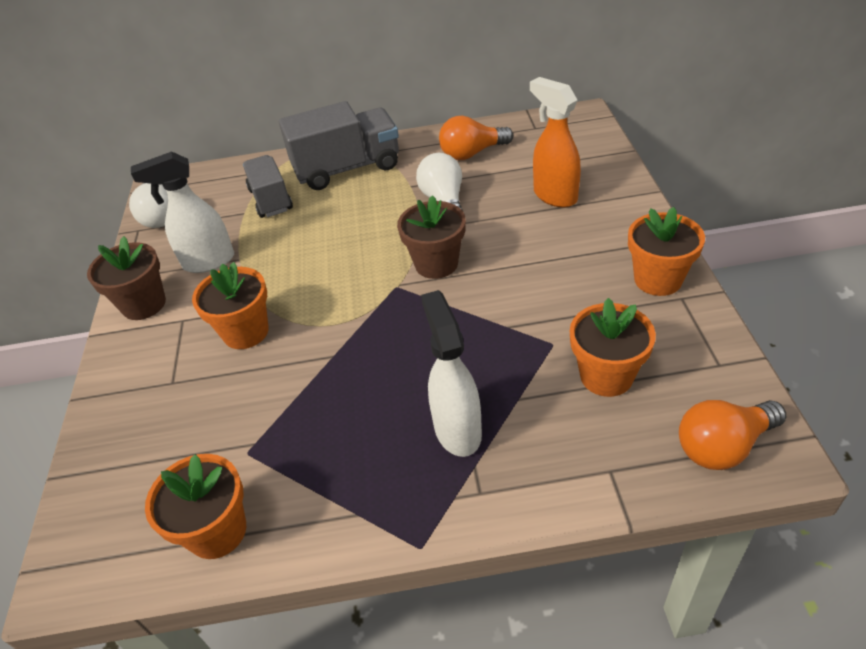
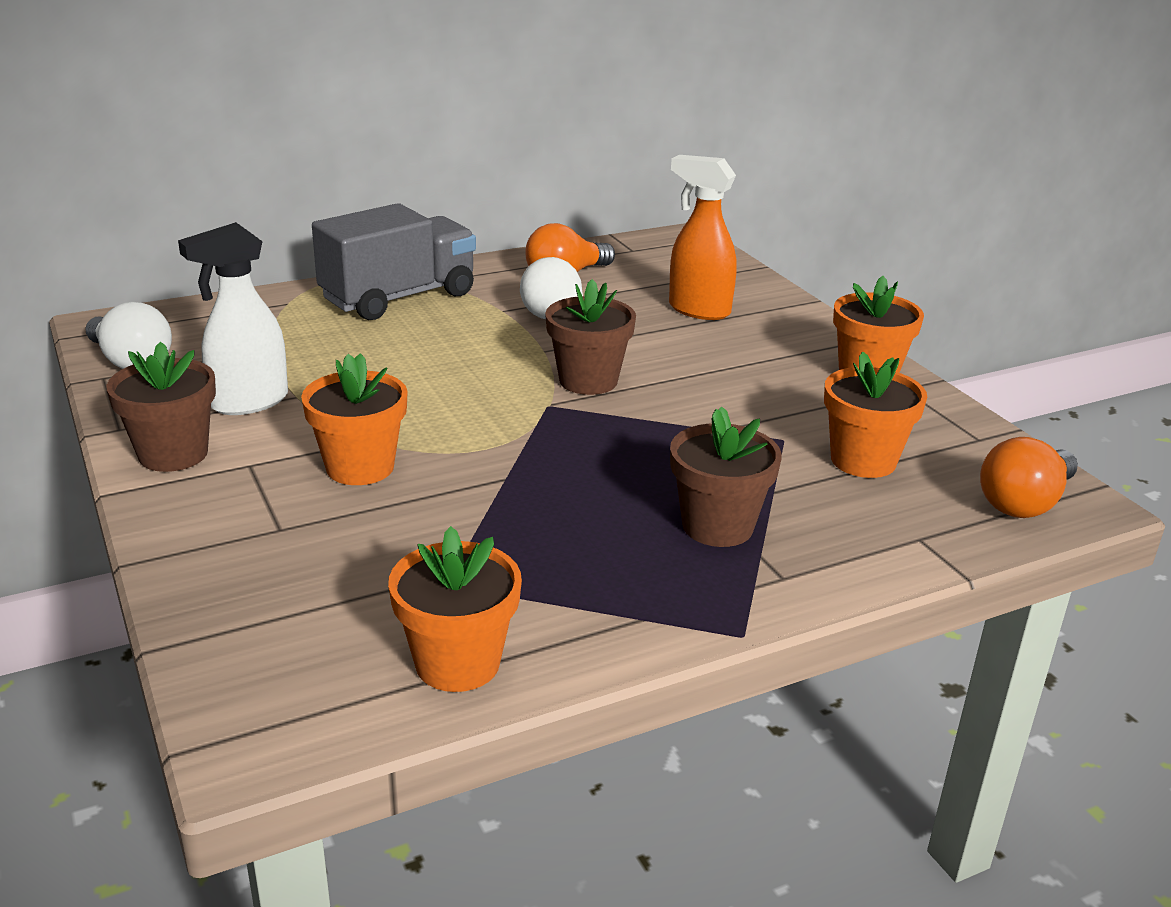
camera: 25 degrees left, 15 degrees down
grey truck [243,155,293,218] -> none
white spray bottle [421,290,482,457] -> brown flower pot [670,407,782,547]

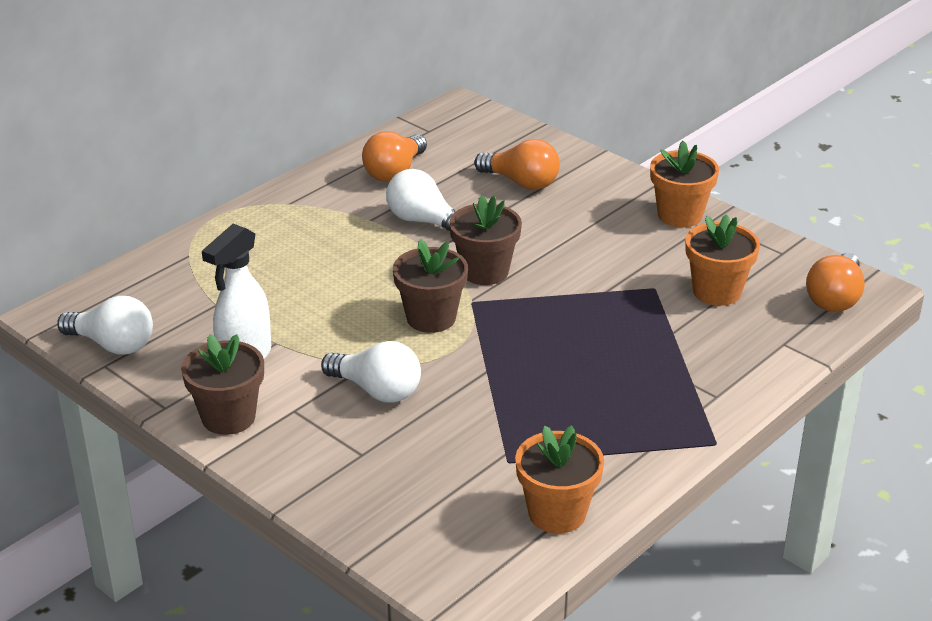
camera: 20 degrees left, 5 degrees up
orange flower pot [301,353,408,485] -> white light bulb [321,341,421,403]
grey truck [312,203,476,320] -> none
orange spray bottle [669,155,737,320] -> orange light bulb [474,139,560,190]
brown flower pot [670,407,782,547] -> brown flower pot moved to [393,239,468,333]

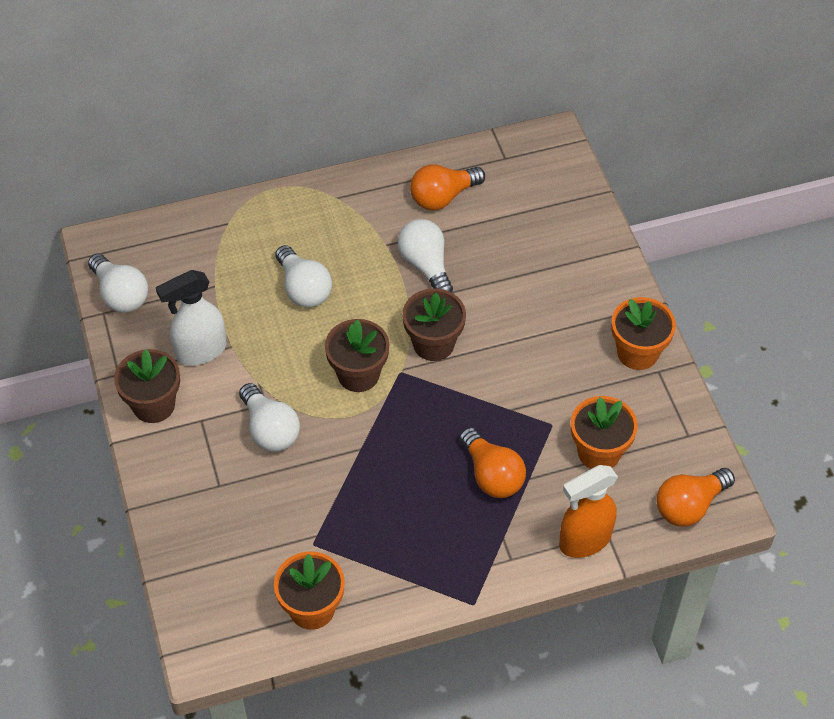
camera: 30 degrees right, 20 degrees up
orange light bulb [474,139,560,190] -> orange light bulb moved to [459,427,526,498]
none -> white light bulb [275,245,332,307]
none -> orange spray bottle [559,465,618,558]

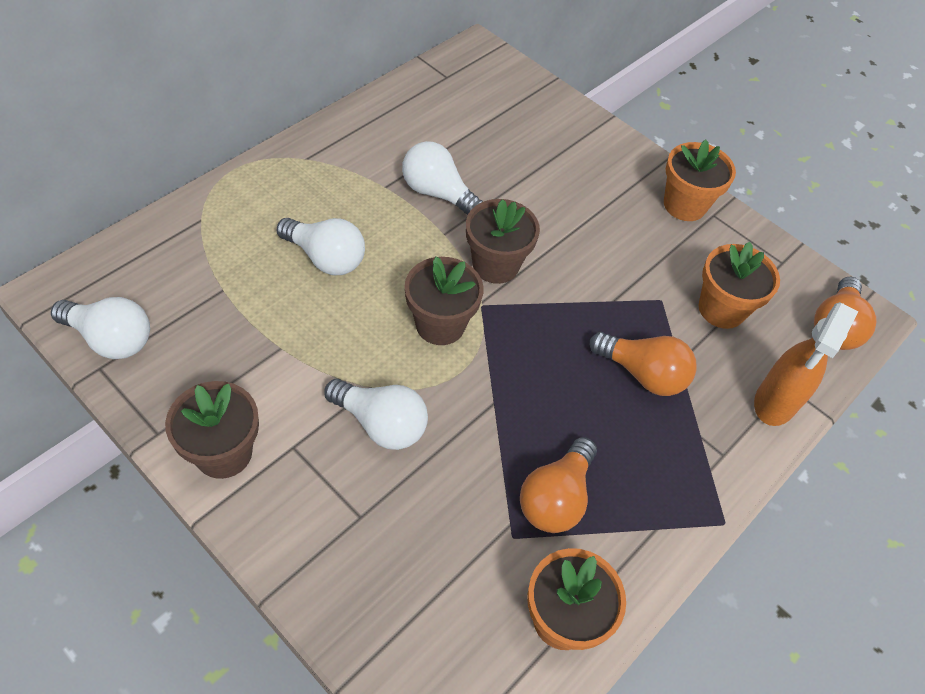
camera: 35 degrees left, 0 degrees up
white spray bottle [156,270,226,366] -> none
orange light bulb [410,164,485,210] -> orange light bulb moved to [520,437,597,533]

